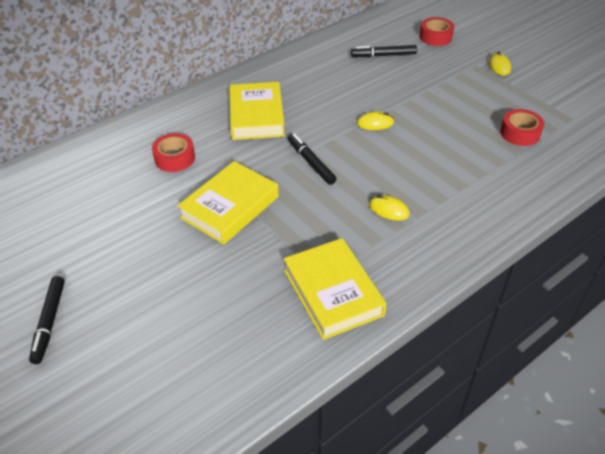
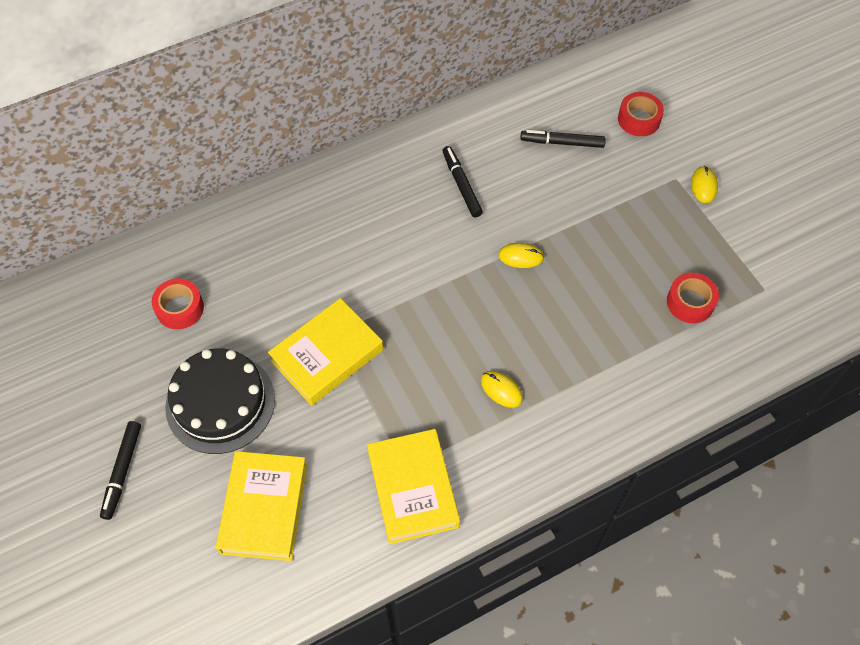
camera: 10 degrees right, 15 degrees up
red tape [152,133,195,172] -> red tape moved to [152,278,204,329]
yellow book [229,82,285,140] -> yellow book moved to [216,451,307,561]
black marker [288,133,337,185] -> black marker moved to [442,146,483,217]
none -> black cake [165,348,275,454]

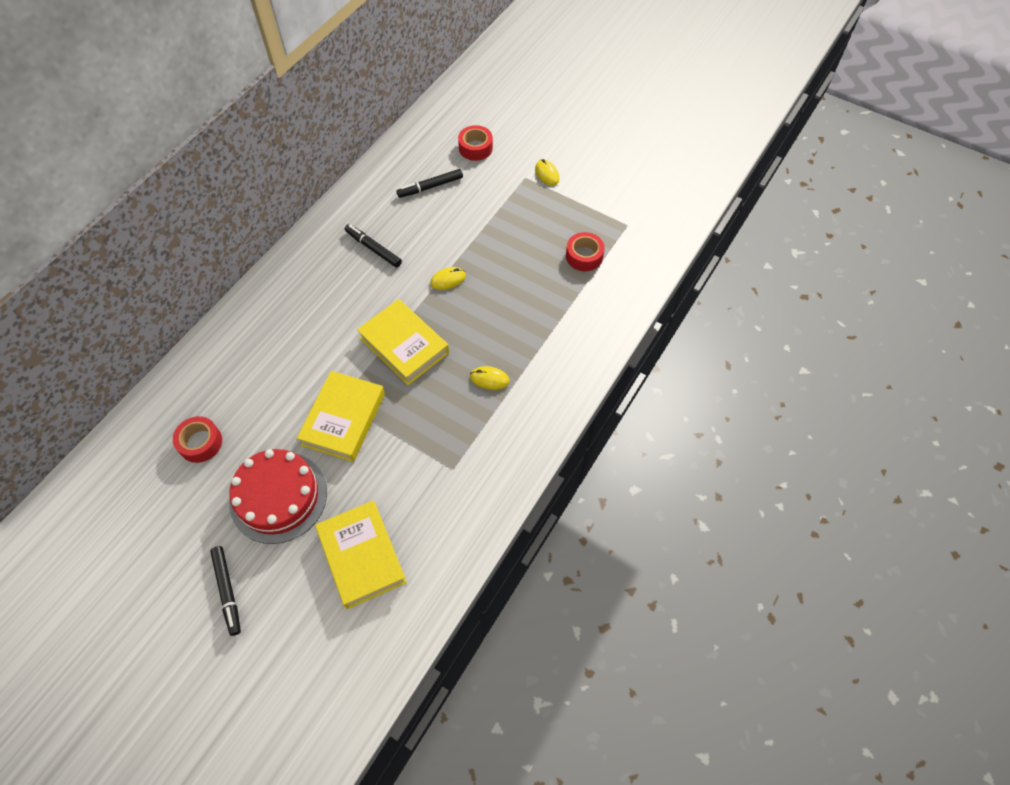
camera: 30 degrees left, 0 degrees up
black cake [165,348,275,454] -> red cake [229,449,327,544]
yellow book [367,429,460,544] -> yellow book moved to [357,299,449,385]

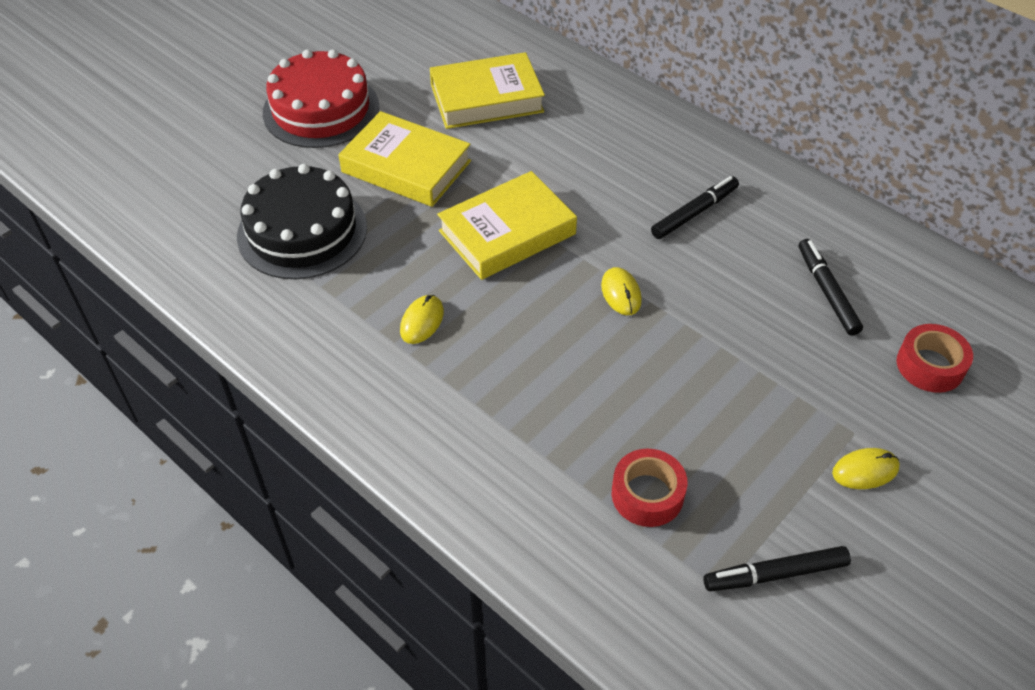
camera: 100 degrees right, 10 degrees down
red tape [173,416,222,463] -> none
black marker [210,546,241,636] -> black marker moved to [704,546,851,591]
yellow book [315,500,407,609] -> yellow book moved to [430,52,545,129]
none -> black cake [237,164,367,279]

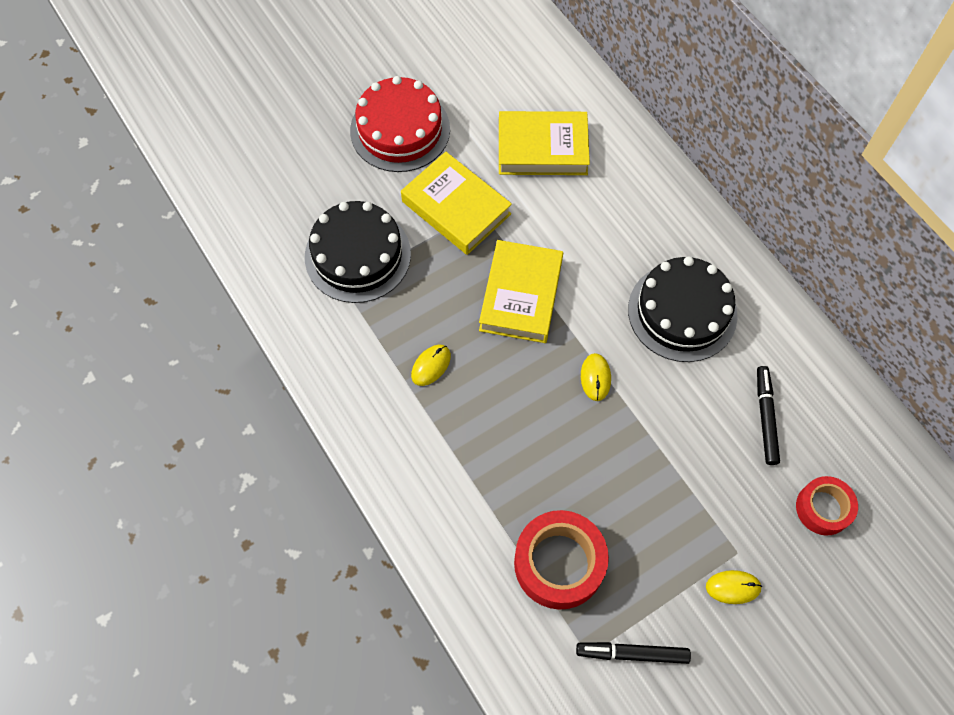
camera: 15 degrees right, 15 degrees up
yellow book [437,171,577,280] -> yellow book turned 60 degrees counterclockwise [479,240,563,343]
red tape [612,449,687,527] -> red tape [514,510,609,610], size x1.62
black marker [651,176,739,239] -> black cake [628,256,738,362]

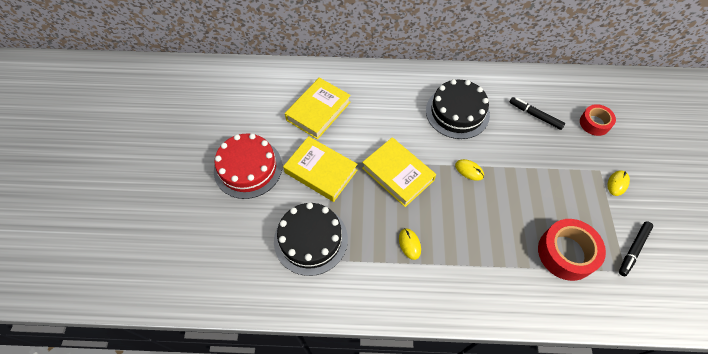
camera: 55 degrees left, 5 degrees down
yellow book [401,152,512,255] -> yellow book turned 45 degrees clockwise [283,136,358,202]

